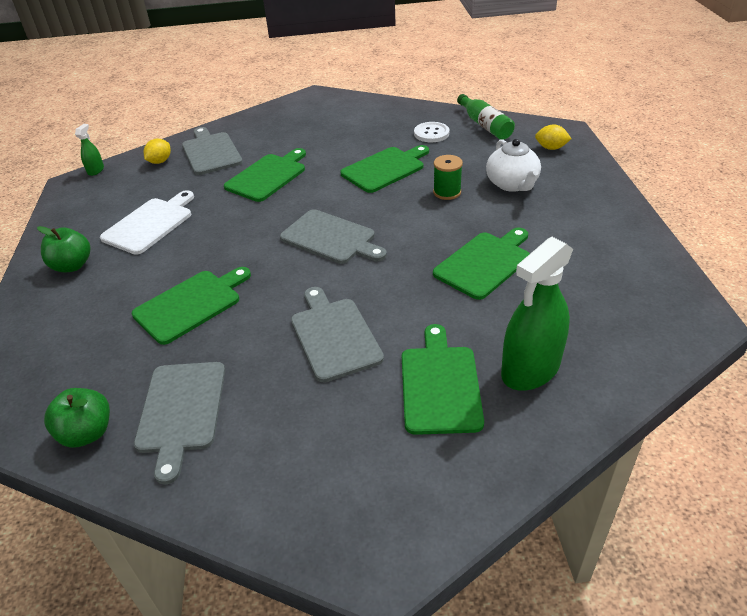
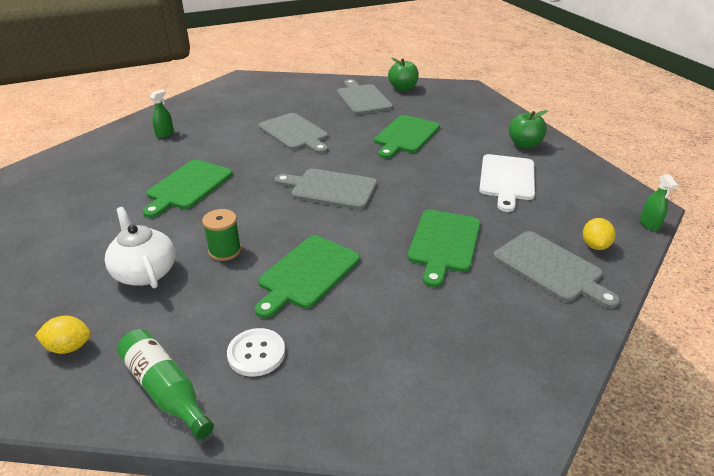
camera: 160 degrees right, 5 degrees down
green cutting board [402,324,484,435] -> none
green spray bottle [501,237,573,391] -> green spray bottle [150,90,174,138], size x0.45

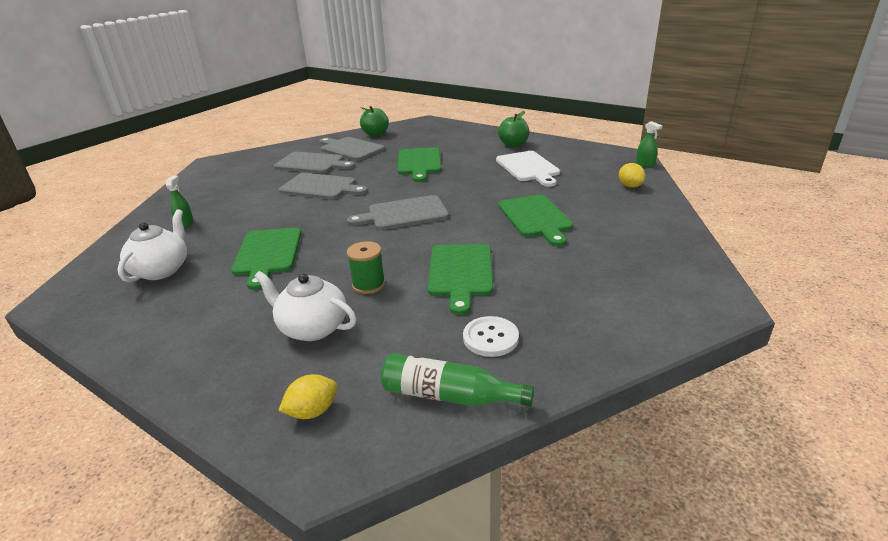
camera: 30 degrees left, 5 degrees down
grey cutting board [493,231,620,309] -> grey cutting board moved to [274,152,355,173]
none -> white teapot [118,209,187,282]

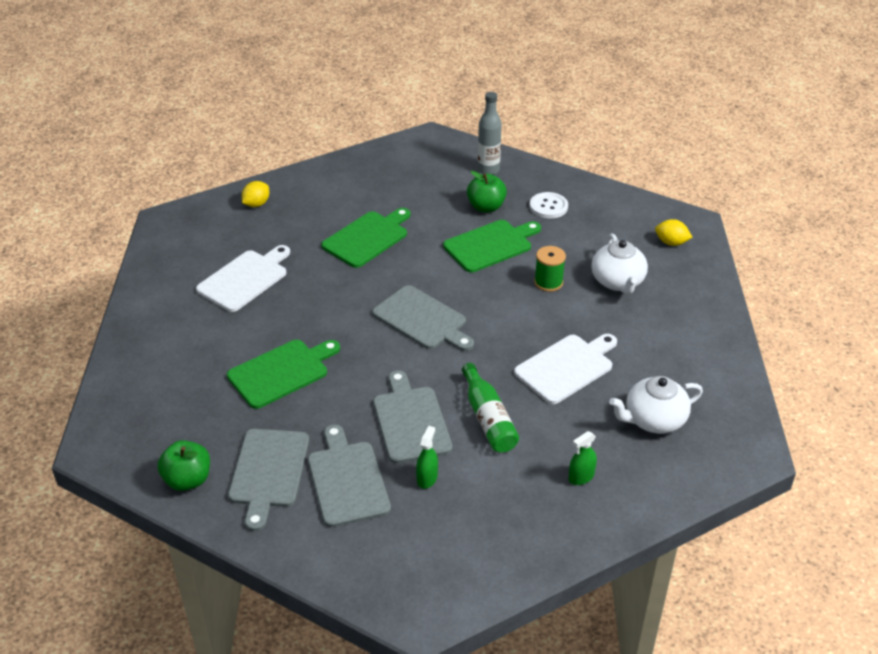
camera: 125 degrees left, 10 degrees up
green cutting board [231,227,302,290] -> white cutting board [514,334,617,404]
green bottle [381,353,534,406] -> green bottle moved to [462,363,519,452]
green apple [498,111,529,147] -> green apple moved to [467,171,507,212]
green spray bottle [636,121,662,168] -> green spray bottle moved to [416,426,438,489]
none -> grey bottle [478,92,502,175]

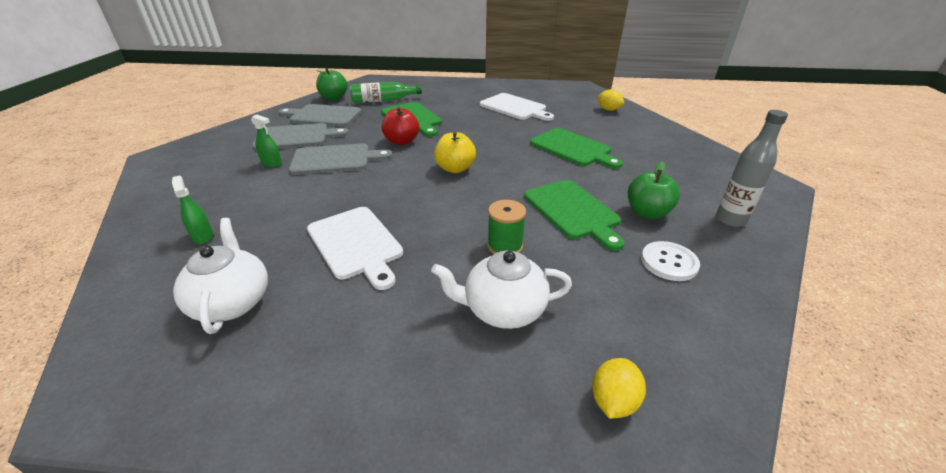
camera: 95 degrees right, 5 degrees down
grey cutting board [372,285,474,351] -> yellow apple [434,131,476,173]
green bottle [462,363,519,452] -> green bottle moved to [350,82,422,103]
none -> red apple [381,107,419,145]

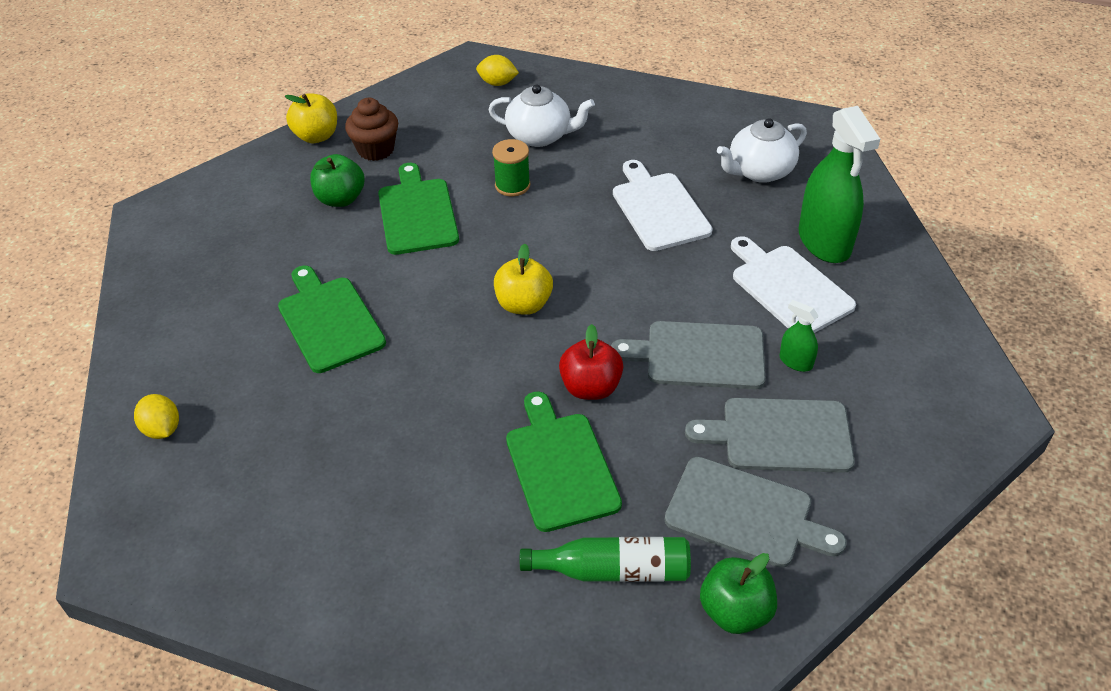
camera: 165 degrees left, 10 degrees up
green spray bottle [172,176,213,244] -> green spray bottle [799,106,880,263], size x2.22
white teapot [173,218,268,334] -> white teapot turned 60 degrees clockwise [717,118,807,183]
white cutting board [480,93,554,121] -> white cutting board moved to [731,236,856,333]
yellow lemon [592,358,646,419] -> yellow lemon turned 60 degrees clockwise [476,55,519,86]
white button [641,241,700,281] -> brown cupcake [345,98,398,161]
grey bottle [716,110,788,227] -> none
none -> yellow apple [285,93,337,143]

